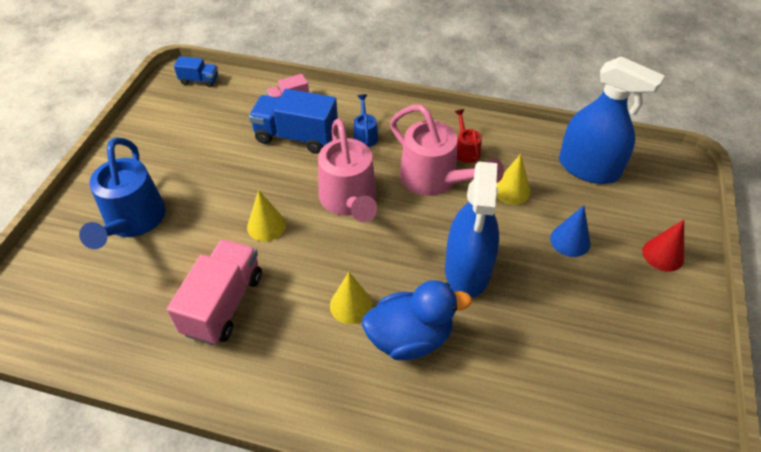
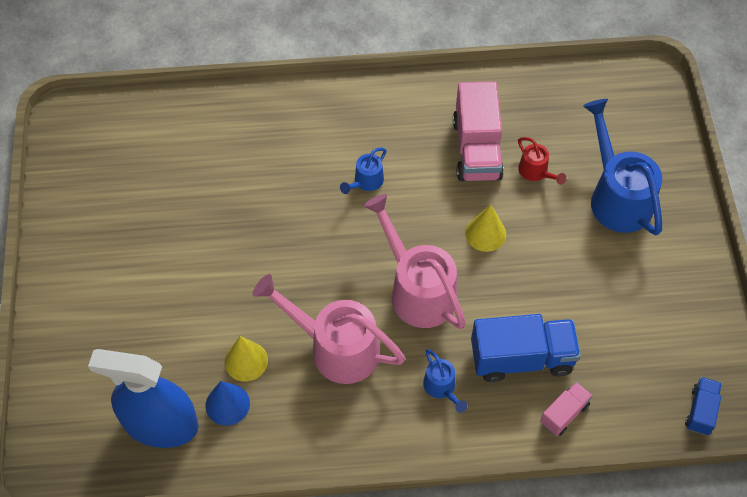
camera: 160 degrees right, 10 degrees up
blue truck [174,56,218,87] -> blue truck turned 120 degrees clockwise [685,377,722,435]
yellow cone [330,272,373,324] -> blue watering can [340,148,387,194]
blue duck [362,280,472,360] -> none
blue spray bottle [445,162,499,298] -> none
red watering can [454,109,482,163] -> red watering can moved to [518,137,566,185]
blue cone [550,205,591,257] -> blue cone moved to [206,381,250,426]
red cone [642,220,684,272] -> none

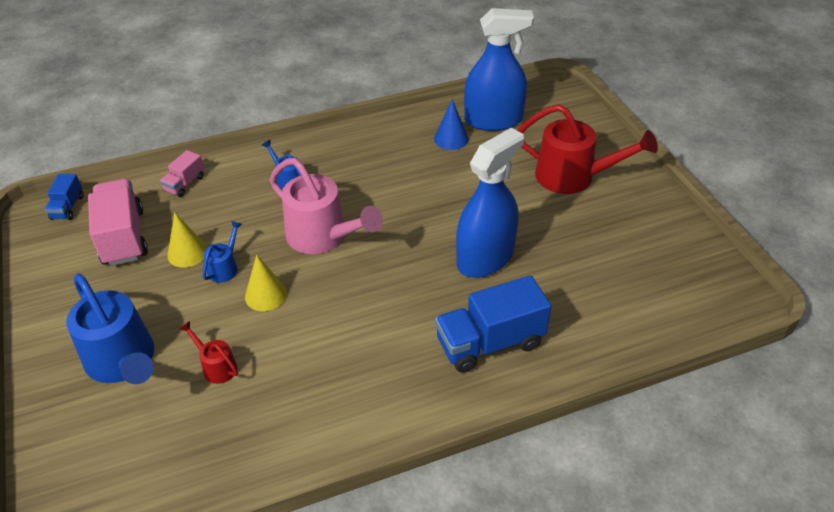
camera: 165 degrees right, 15 degrees down
yellow cone [224,336,268,382] -> yellow cone moved to [167,212,208,268]
pink watering can [253,274,405,384] -> none
blue watering can [340,148,387,194] -> blue watering can moved to [203,221,242,283]
pink truck [453,81,504,181] -> pink truck moved to [88,179,148,266]
blue truck [471,314,581,382] -> blue truck moved to [435,275,551,373]
none -> blue spray bottle [456,128,524,278]
none -> red watering can [517,104,658,194]

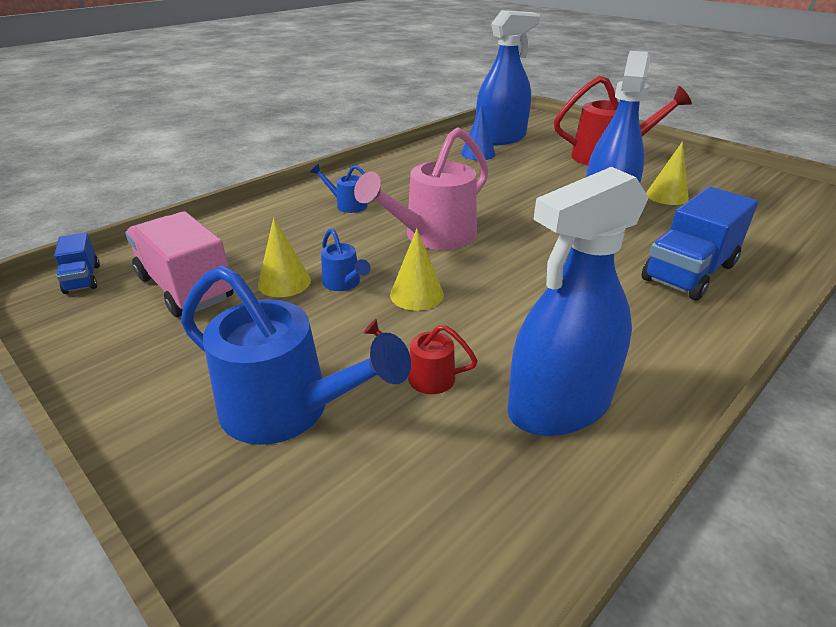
camera: 25 degrees left, 10 degrees down
pink truck [160,150,204,197] -> none
blue watering can [203,221,242,283] -> blue watering can turned 150 degrees clockwise [321,228,370,291]
pink watering can [270,158,383,254] -> pink watering can turned 120 degrees clockwise [354,127,489,250]
none -> blue spray bottle [507,167,649,436]
none -> yellow cone [646,141,689,205]

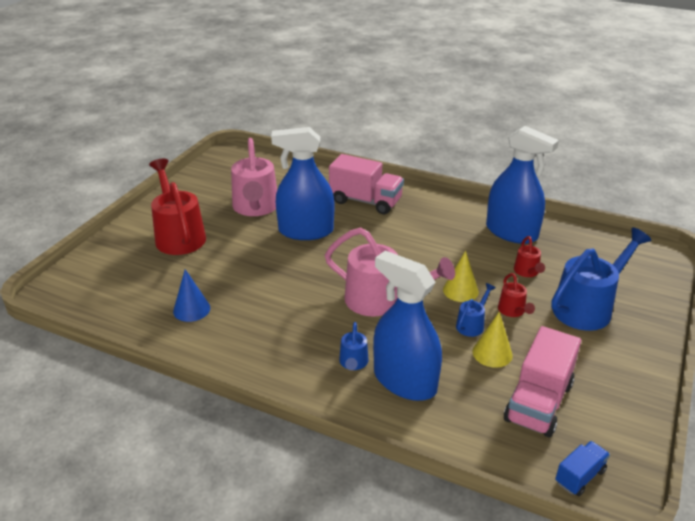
camera: 110 degrees left, 0 degrees up
blue watering can [181,265,411,445] -> blue watering can turned 45 degrees clockwise [551,227,652,331]
blue spray bottle [476,10,540,145] -> blue spray bottle moved to [373,250,442,401]
blue truck [641,187,758,300] -> pink truck [329,154,404,214]
yellow cone [646,141,689,205] -> pink watering can [231,138,277,216]
none -> red watering can [498,273,535,317]

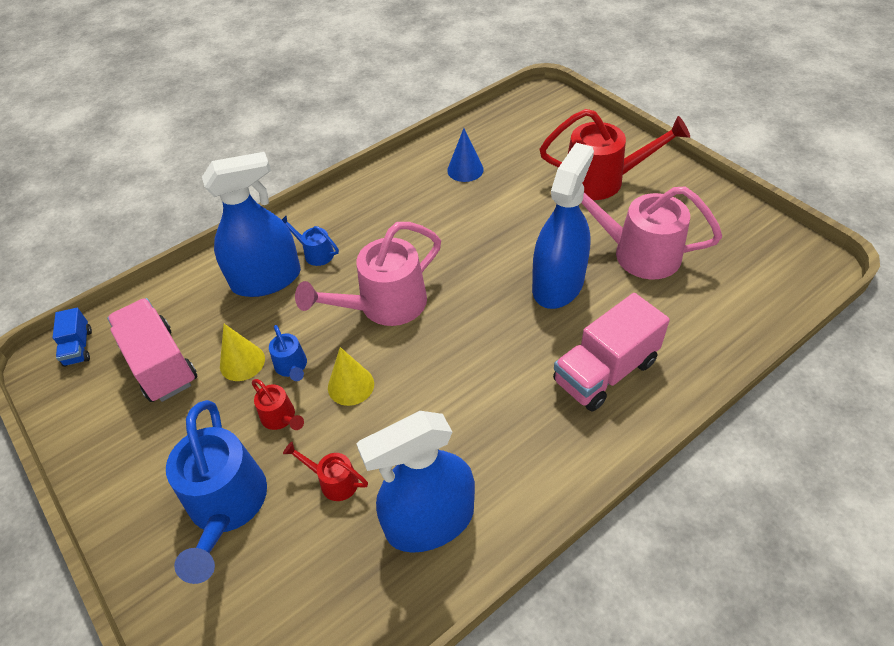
camera: 120 degrees right, 15 degrees up
red watering can [498,273,535,317] -> red watering can turned 150 degrees counterclockwise [252,379,304,430]

